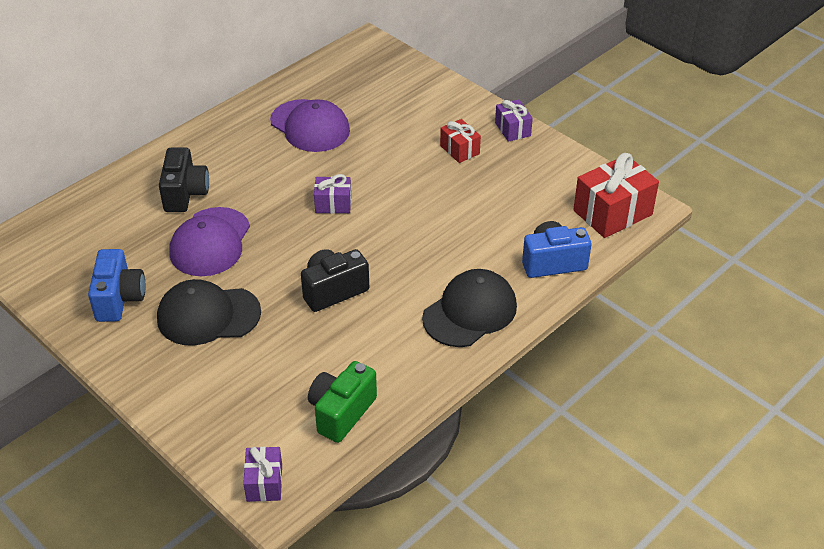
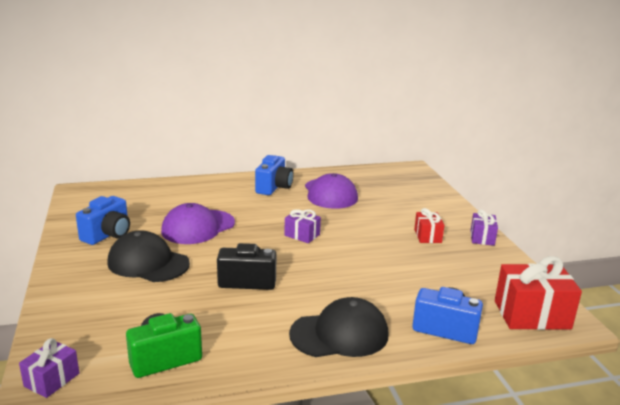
camera: 30 degrees right, 20 degrees down
black camera [159,148,209,212] -> none
none -> blue camera [255,155,294,195]

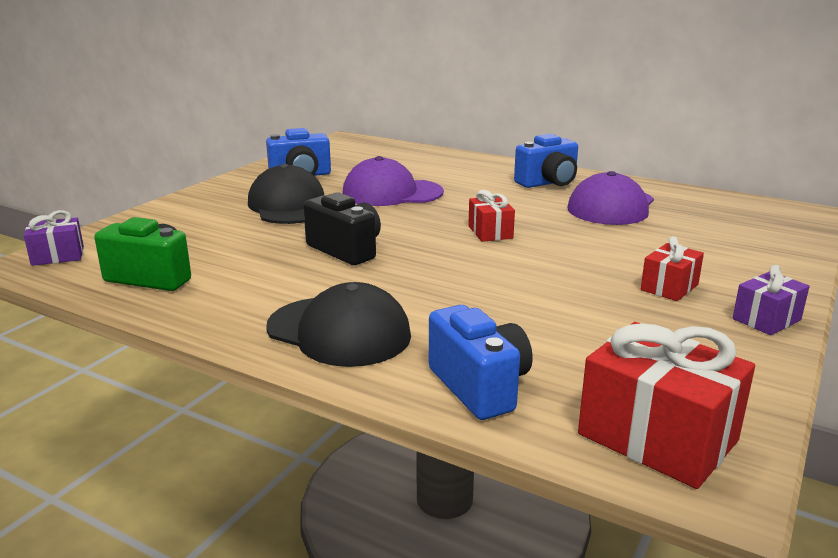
camera: 45 degrees right, 0 degrees up
purple gift [284,209,321,243] -> red gift [468,190,515,242]

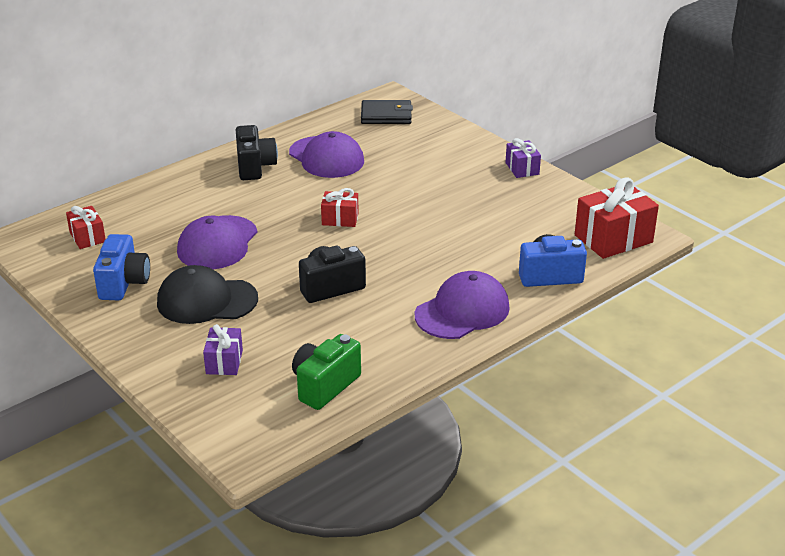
camera: 70 degrees left, 10 degrees up
purple gift [24,210,84,266] -> purple gift moved to [203,324,243,375]
black cap [266,282,411,367] -> purple cap [415,271,510,339]
blue camera [514,134,578,188] -> black camera [236,125,278,180]
red gift [641,236,704,301] -> red gift moved to [66,206,106,249]
none -> black wallet [361,100,413,124]

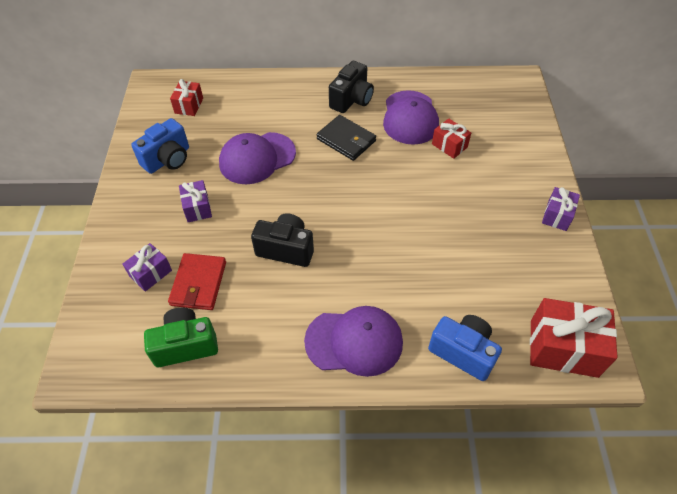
camera: 40 degrees right, 20 degrees up
black cap [157,265,258,324] -> purple gift [179,180,212,222]
red gift [321,188,359,227] -> red gift moved to [432,118,471,159]
black wallet [361,100,413,124] -> black wallet moved to [317,115,376,161]
none -> red wallet [168,253,226,310]

